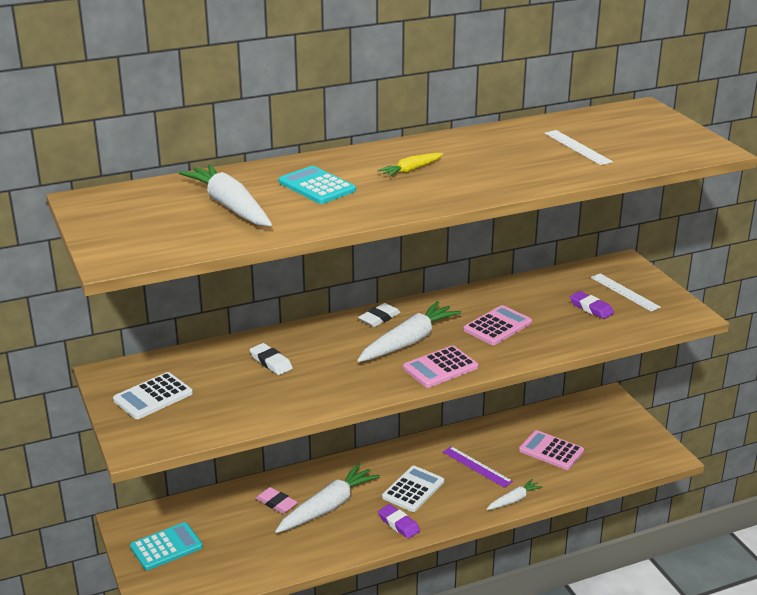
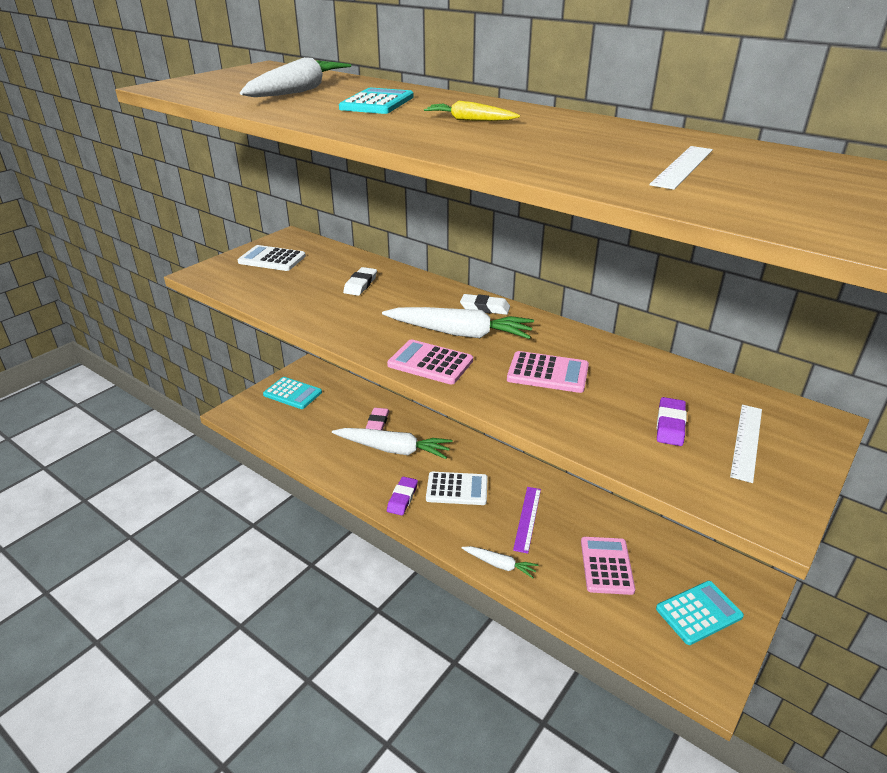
camera: 60 degrees right, 5 degrees up
none -> turquoise calculator [656,581,744,645]

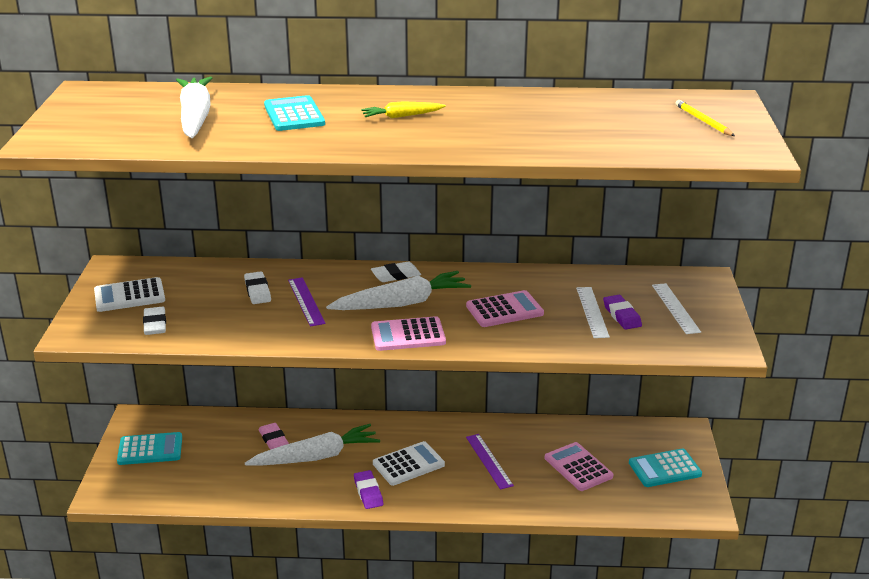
camera: 35 degrees left, 5 degrees down
white carrot [462,546,538,578] -> none
white ruler [649,146,713,190] -> white ruler moved to [576,287,610,338]
turquoise calculator [656,581,744,645] -> turquoise calculator turned 135 degrees counterclockwise [629,448,702,487]
none -> white eraser [143,307,166,335]
none -> purple ruler [288,277,326,327]
none -> yellow pencil [675,100,735,136]

